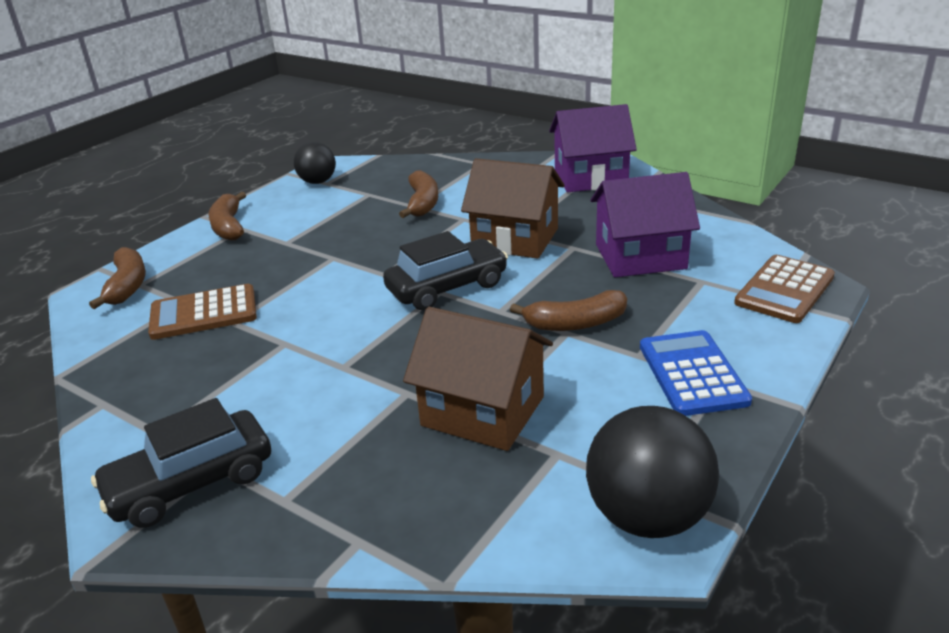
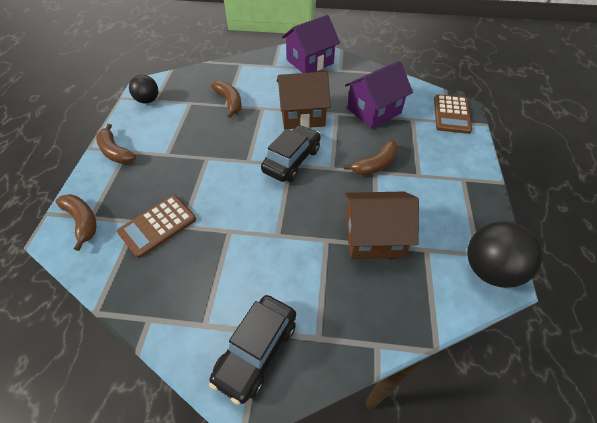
camera: 30 degrees left, 20 degrees up
blue calculator [640,330,752,416] -> none

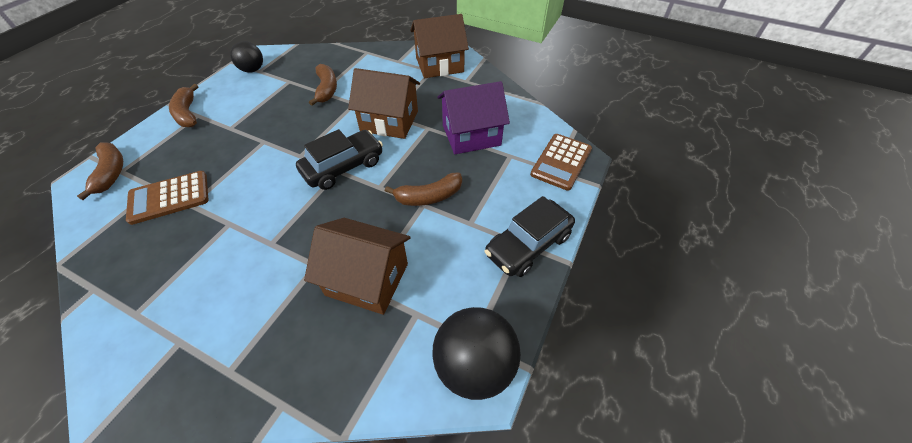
camera: 20 degrees right, 0 degrees up
black car [209,295,296,405] -> black car moved to [485,196,575,277]
purple house [282,15,340,73] -> brown house [410,14,469,78]

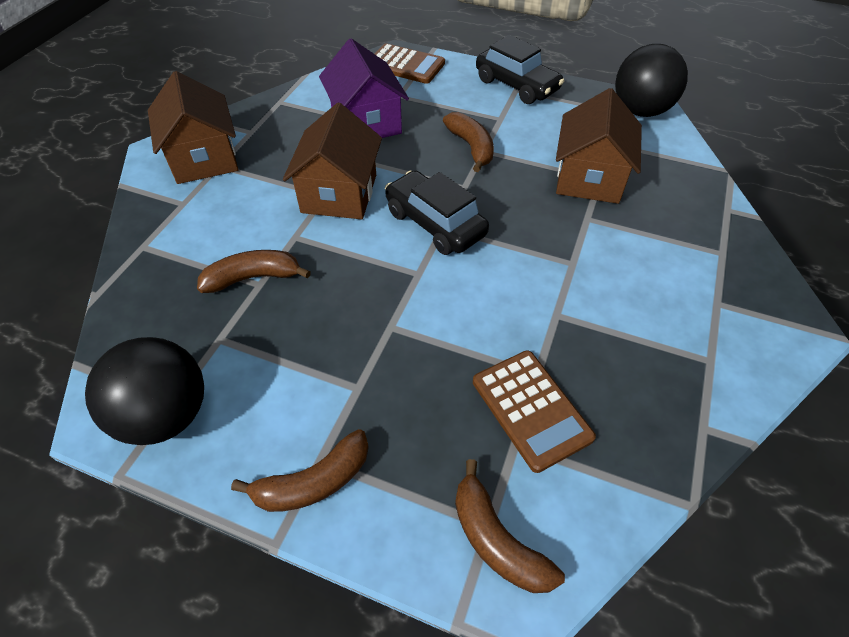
camera: 95 degrees left, 0 degrees up
brown banana [77,143,123,200] -> brown banana turned 105 degrees counterclockwise [455,459,565,593]
black ball [230,41,263,73] -> black ball [85,337,204,445], size x1.61

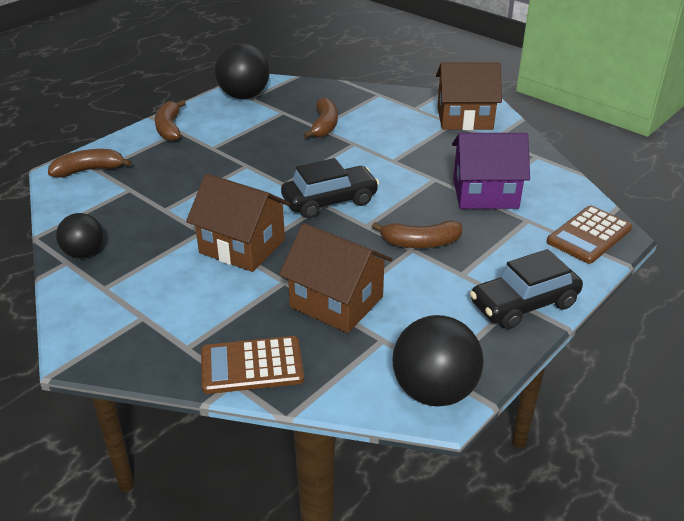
camera: 110 degrees right, 15 degrees down
brown house [283,103,382,219] -> brown house moved to [186,174,290,272]
brown calculator [473,350,596,473] -> brown calculator moved to [201,336,304,394]
none -> black ball [56,213,103,258]

